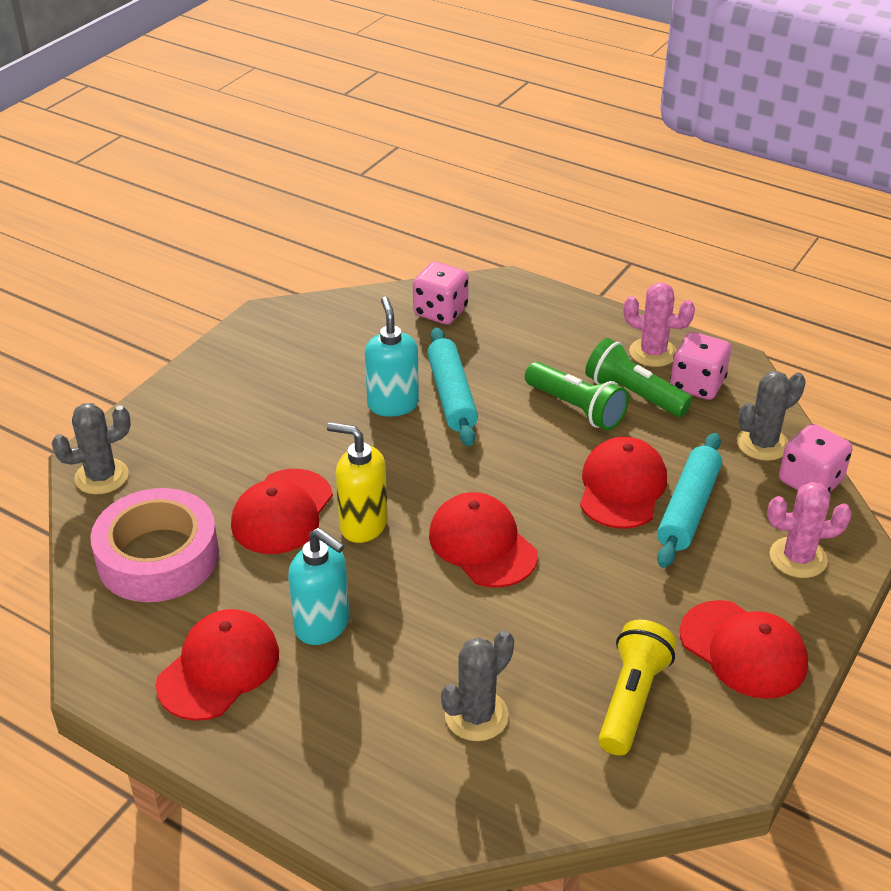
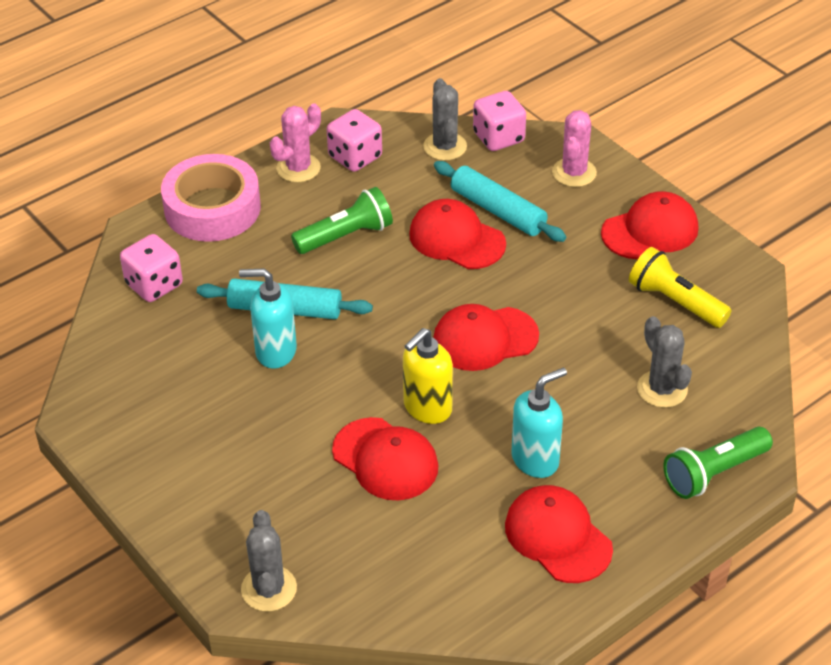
camera: 70 degrees left, 5 degrees up
pink tape [90,488,219,602] -> pink tape moved to [161,154,261,242]
green flashlight [585,338,692,417] -> green flashlight moved to [663,427,773,499]

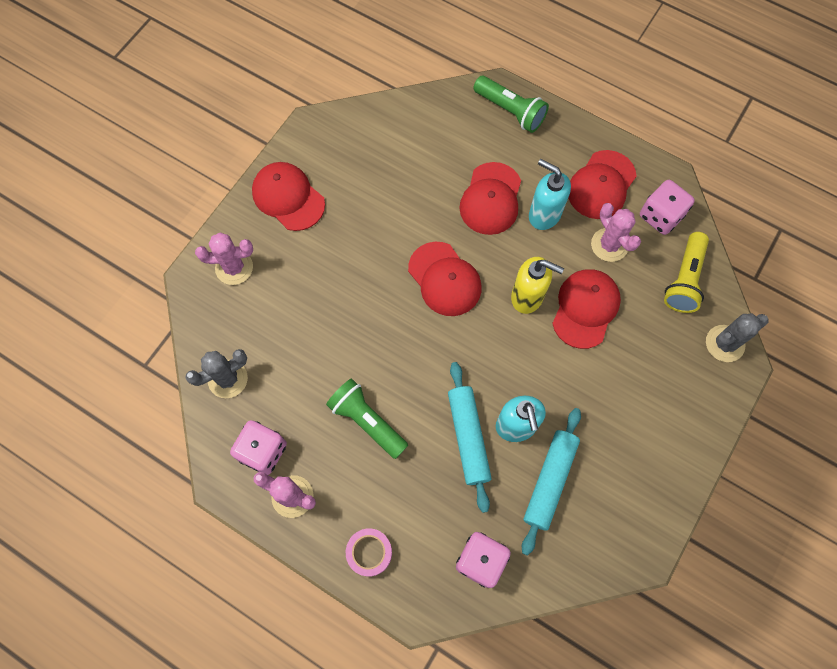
camera: 110 degrees left, 25 degrees up
pink tape [161,154,261,242] -> pink tape [346,528,392,577], size x0.50
red cap [409,199,506,269] -> red cap moved to [459,162,521,235]
turquoise rolling pin [434,161,566,242] -> turquoise rolling pin moved to [522,408,581,555]
pink dice [473,91,526,151] -> pink dice moved to [640,180,695,235]
yellow flashlight [629,247,732,328] -> yellow flashlight moved to [664,232,709,313]
grey cactus [637,316,692,408] -> none
none -> pink cactus [591,203,641,262]

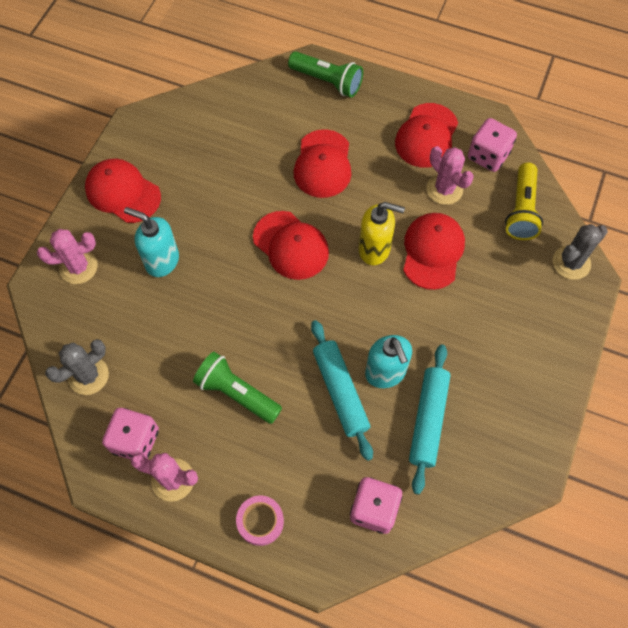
camera: 10 degrees left, 5 degrees down
turquoise soap dispenser [529,159,571,230] -> turquoise soap dispenser moved to [124,207,179,277]

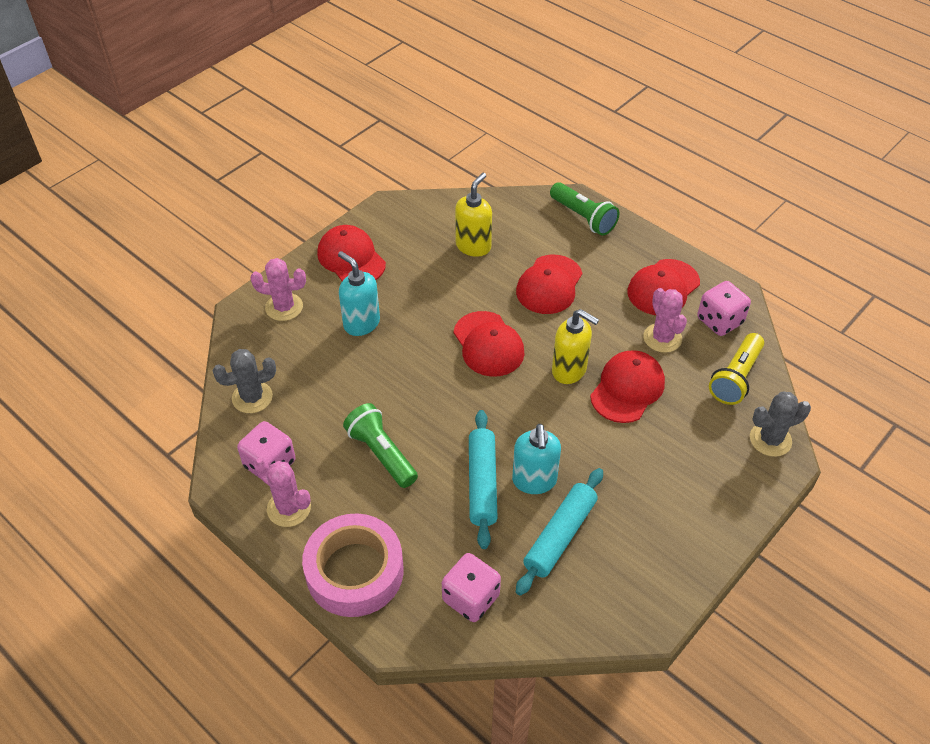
camera: 20 degrees right, 15 degrees down
pink tape [236,496,284,546] -> pink tape [302,514,404,617], size x2.00
none -> yellow soap dispenser [455,173,492,257]

